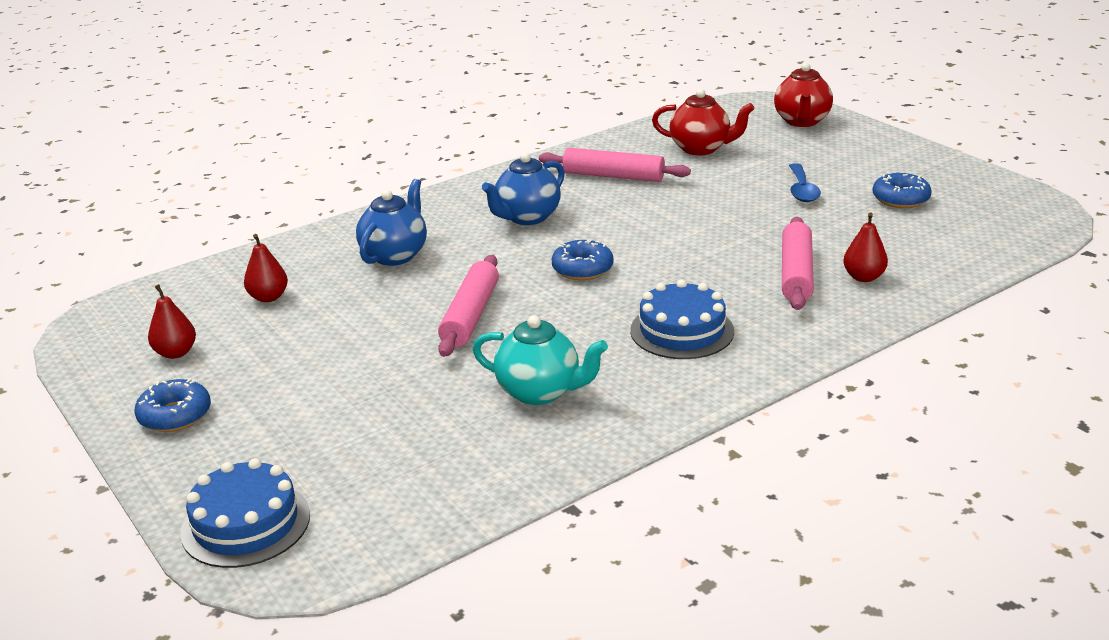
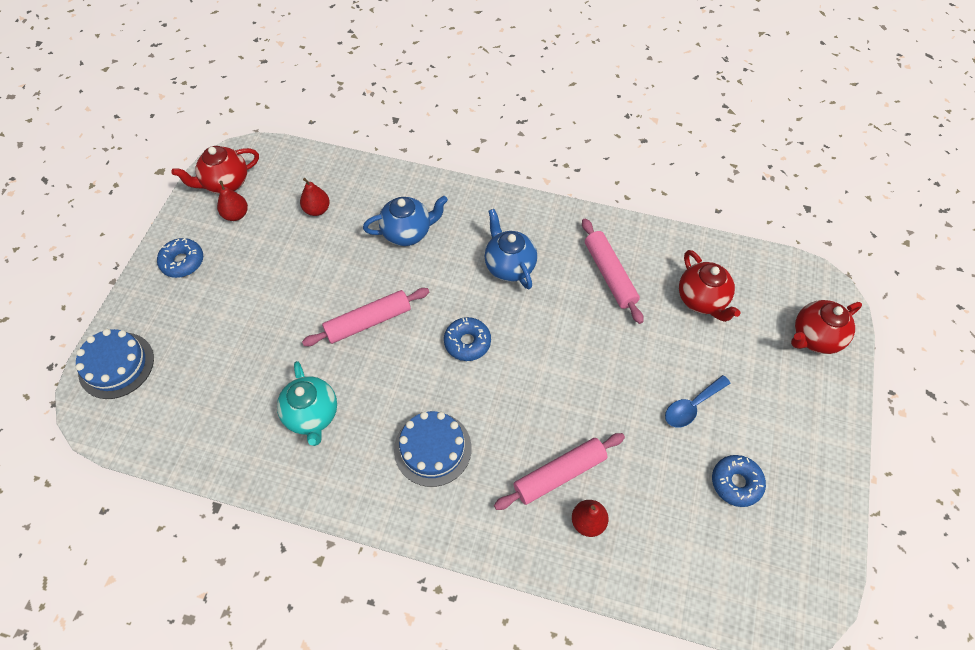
camera: 50 degrees right, 30 degrees up
blue teapot [482,152,565,225] -> blue teapot turned 60 degrees clockwise [485,209,537,289]
none -> red teapot [171,146,259,194]

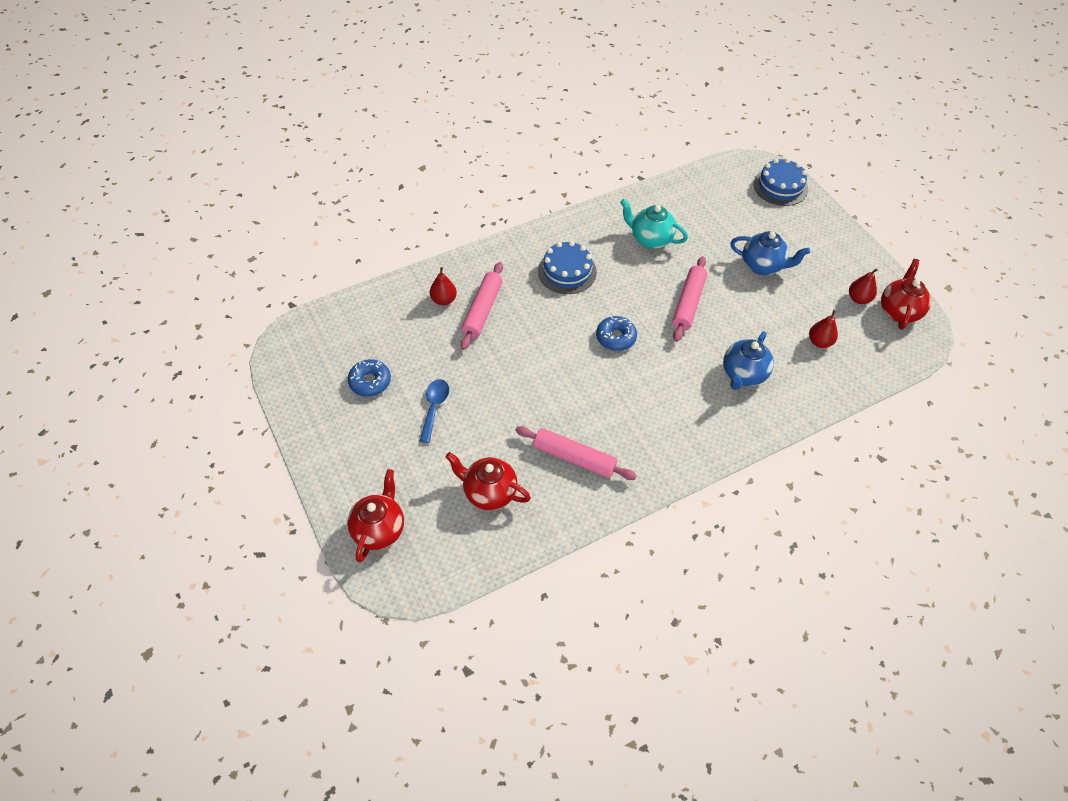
camera: 135 degrees right, 5 degrees down
blue donut [157,238,203,278] -> none
blue teapot [485,209,537,289] -> blue teapot moved to [730,231,810,275]

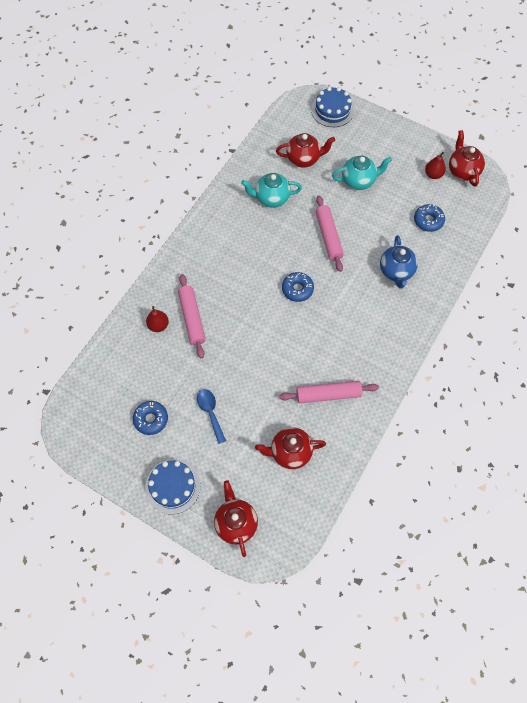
camera: 30 degrees left, 10 degrees up
blue cake [538,241,597,294] -> blue cake moved to [145,459,201,514]
blue teapot [730,231,810,275] -> turquoise teapot [332,156,392,190]
red pear [809,310,838,348] -> blue donut [414,204,445,232]
none -> red teapot [276,133,335,168]

